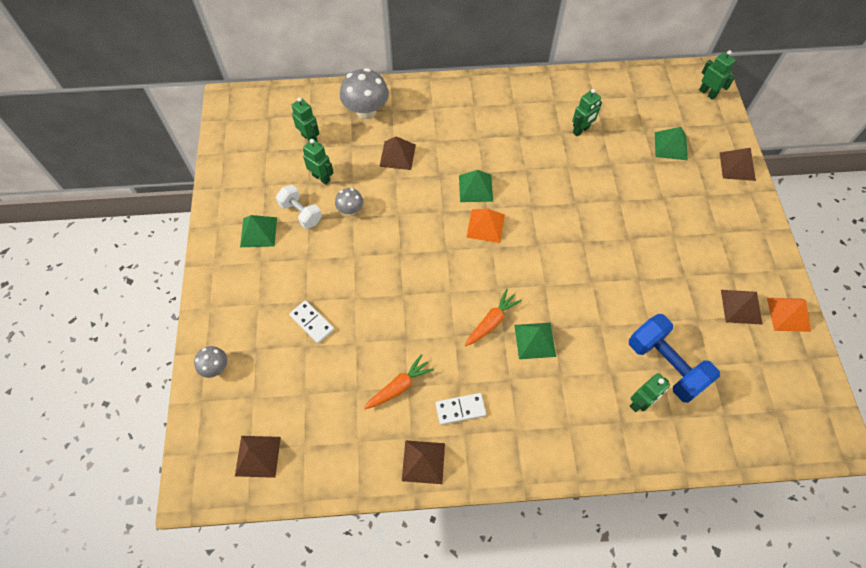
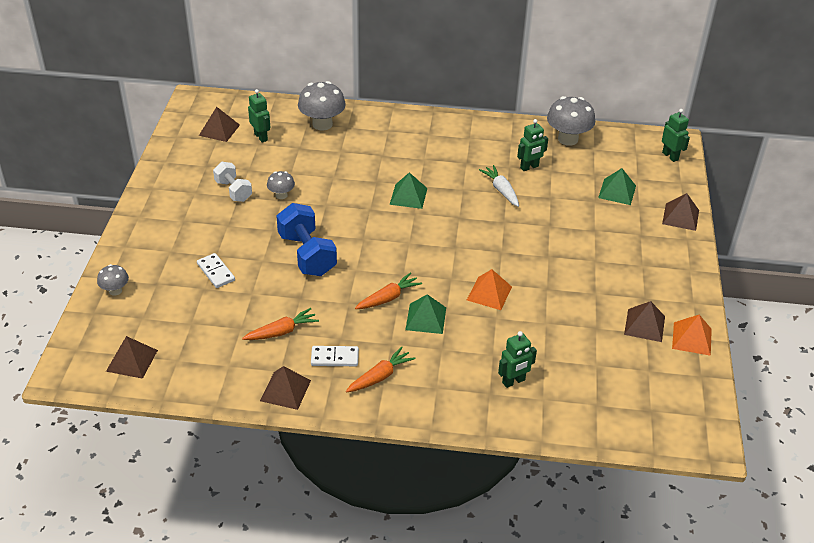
camera: 10 degrees right, 20 degrees down
green pyramid [240,215,277,247] -> none
green robot [303,139,334,185] -> none
brown pyramid [379,136,416,170] -> brown pyramid moved to [199,107,240,142]
orange pyramid [466,209,505,243] -> orange pyramid moved to [467,269,512,310]
blue dumbbell [629,314,720,403] -> blue dumbbell moved to [276,203,337,276]
none -> orange carrot [346,347,416,392]
none -> white carrot [479,165,519,207]
none -> grey mushroom [547,96,595,146]

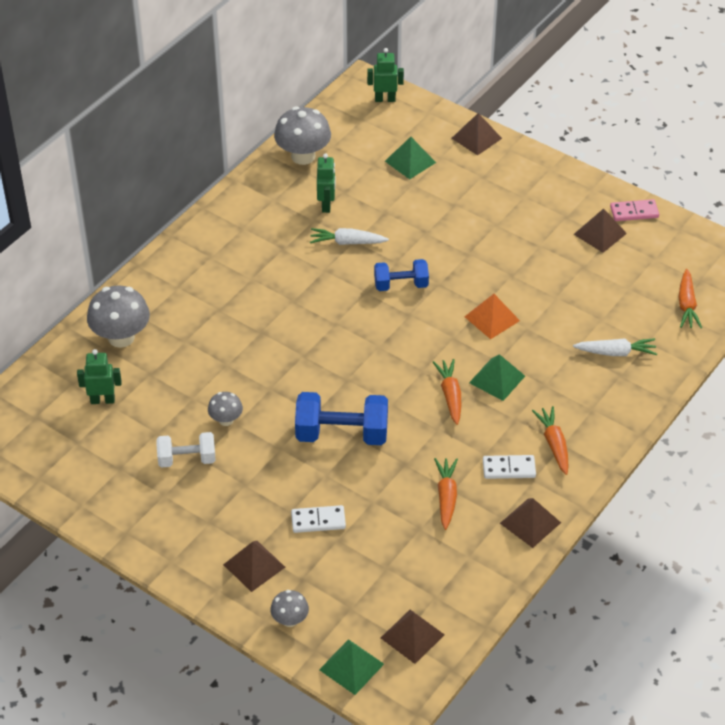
camera: 60 degrees left, 5 degrees up
brown pyramid [199,107,240,142] -> brown pyramid moved to [223,541,285,592]
white domino [311,346,359,366] -> white domino turned 60 degrees clockwise [483,455,536,479]
green pyramid [390,172,428,209] -> green pyramid moved to [319,639,384,695]
green robot [498,331,537,388] -> white carrot [573,338,657,356]
orange pyramid [672,315,712,356] -> pink domino [610,199,659,221]
none -> blue dumbbell [374,259,429,291]
none -> orange carrot [678,269,702,328]

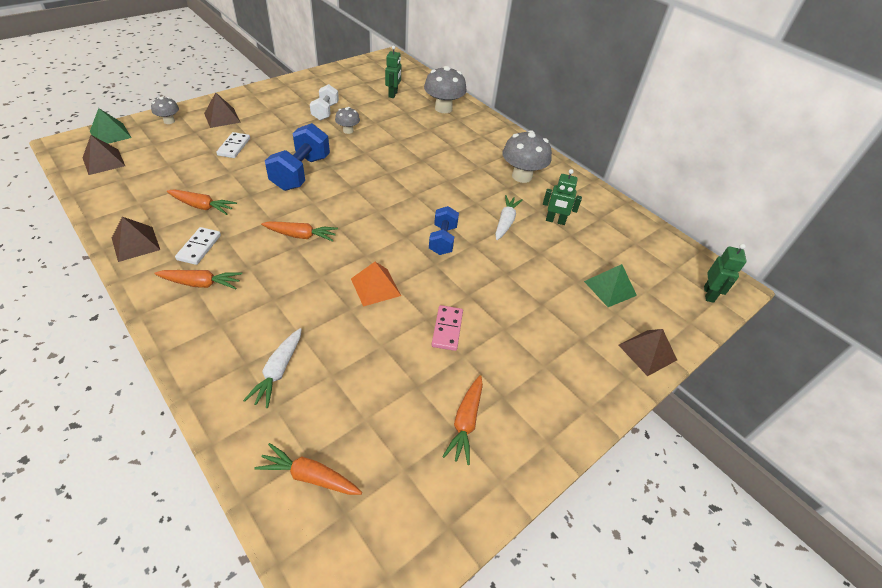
camera: 100 degrees right, 0 degrees up
grey mushroom [274,106,331,165] -> grey mushroom moved to [503,130,552,183]
green pyramid [469,354,525,401] -> none
brown pyramid [574,208,627,253] -> orange carrot [442,375,483,465]
pink domino [610,199,659,221] -> pink domino moved to [432,305,463,351]

